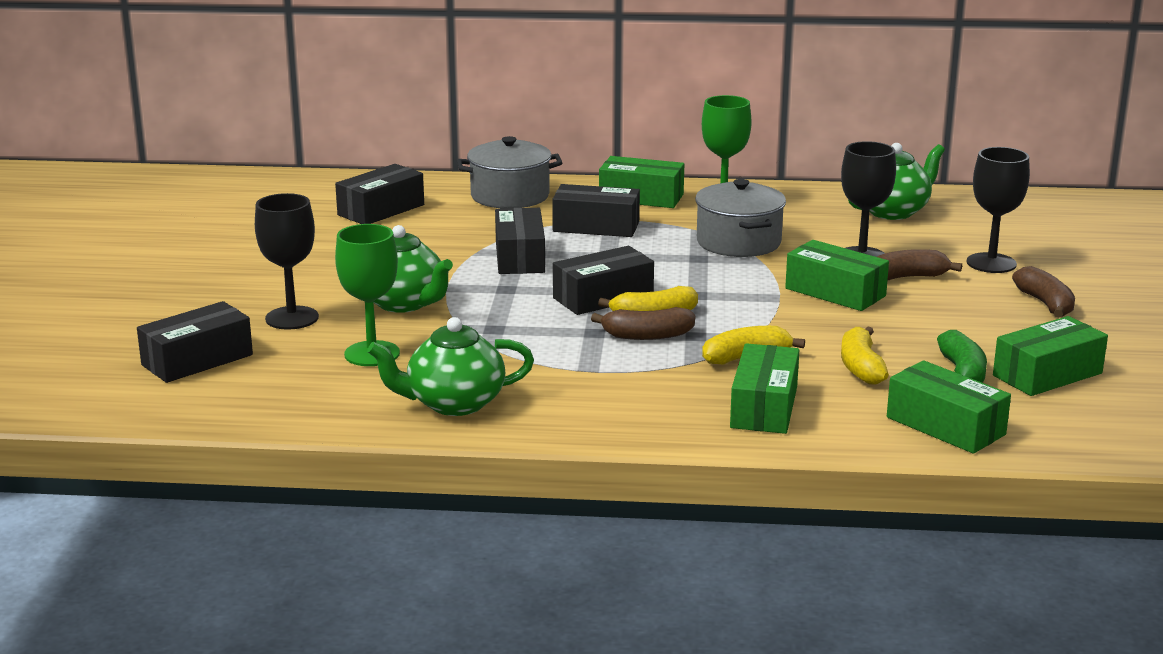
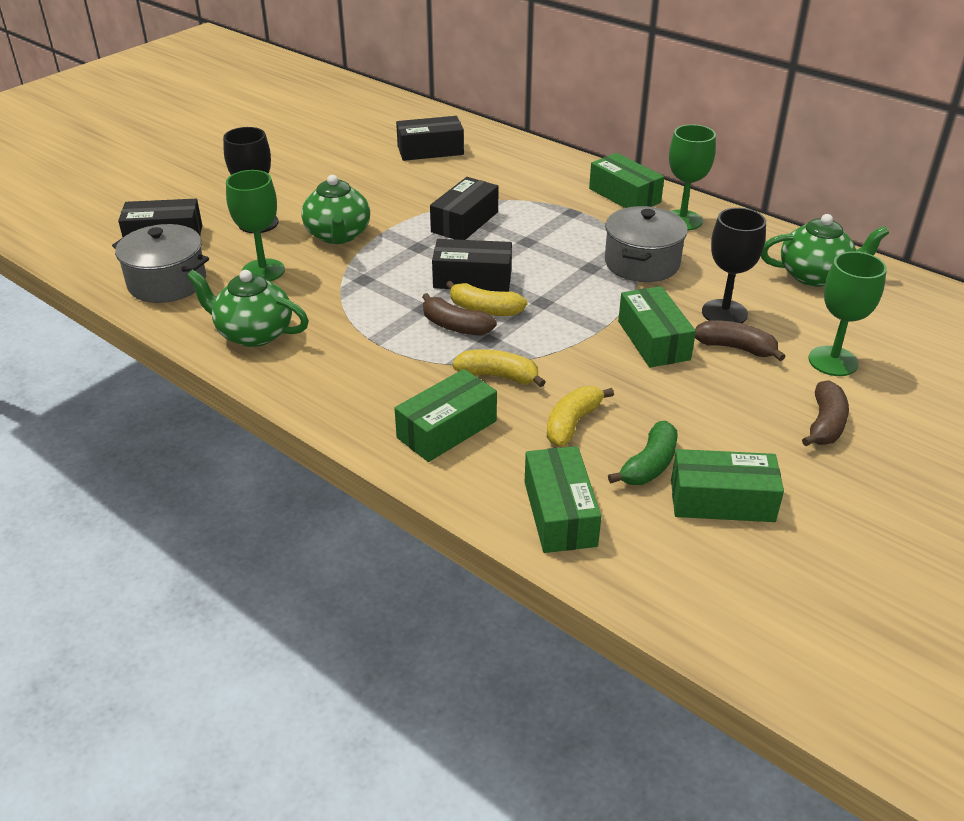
camera: 35 degrees right, 15 degrees up
grey pot [457,136,562,209] -> grey pot moved to [112,224,209,303]
black box [552,184,640,237] -> none
black goblet [967,147,1030,273] -> green goblet [809,251,887,376]

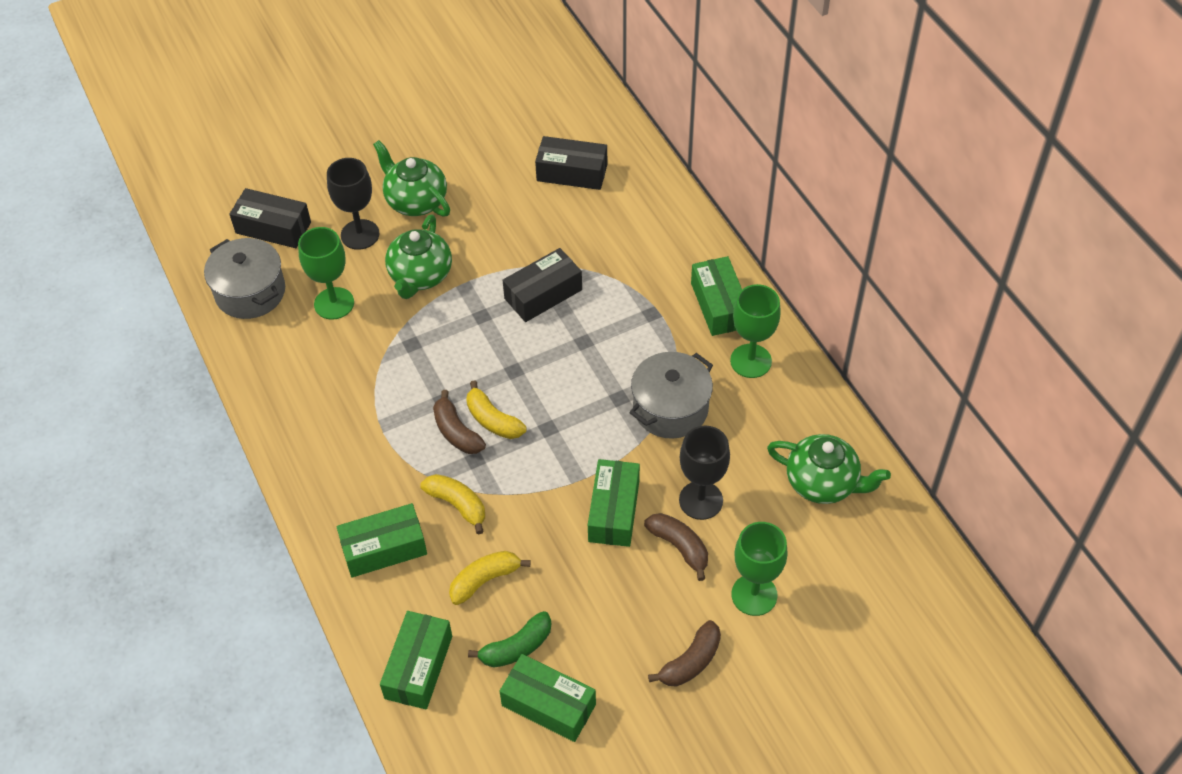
camera: 25 degrees right, 15 degrees up
green teapot [186,270,309,347] -> green teapot moved to [373,140,450,217]
black box [432,239,512,292] -> none

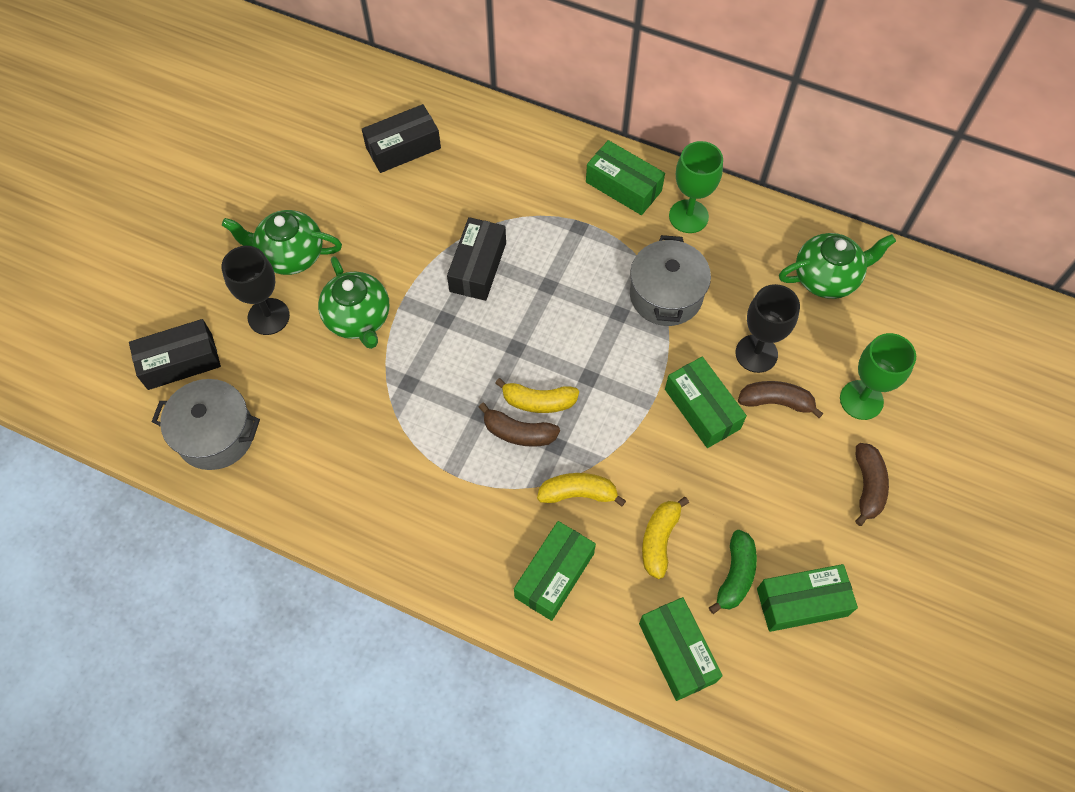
camera: 40 degrees left, 10 degrees up
green goblet [298,227,354,320] -> none

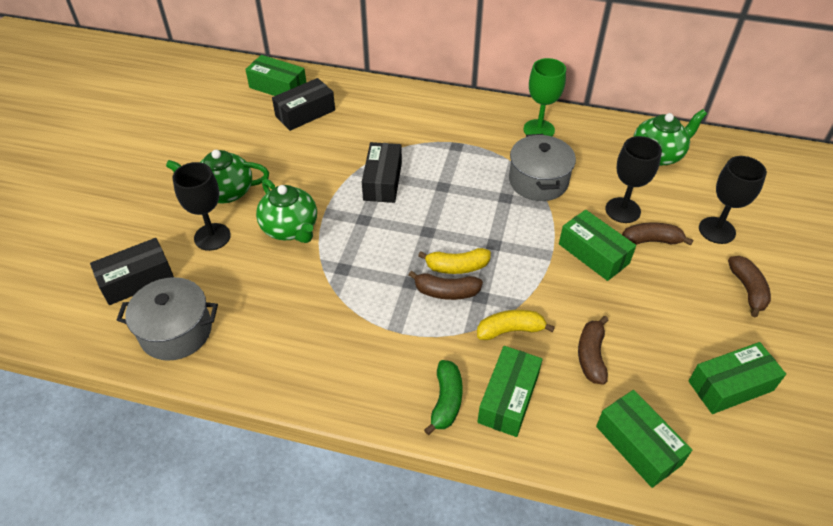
camera: 10 degrees left, 15 degrees down
green box [586,140,665,215] -> green box moved to [245,55,306,96]
yellow banana [642,497,689,579] -> brown banana [578,316,609,385]
green banana [709,530,757,614] -> green banana moved to [424,360,463,435]
green goblet [840,333,916,420] -> black goblet [699,156,767,244]

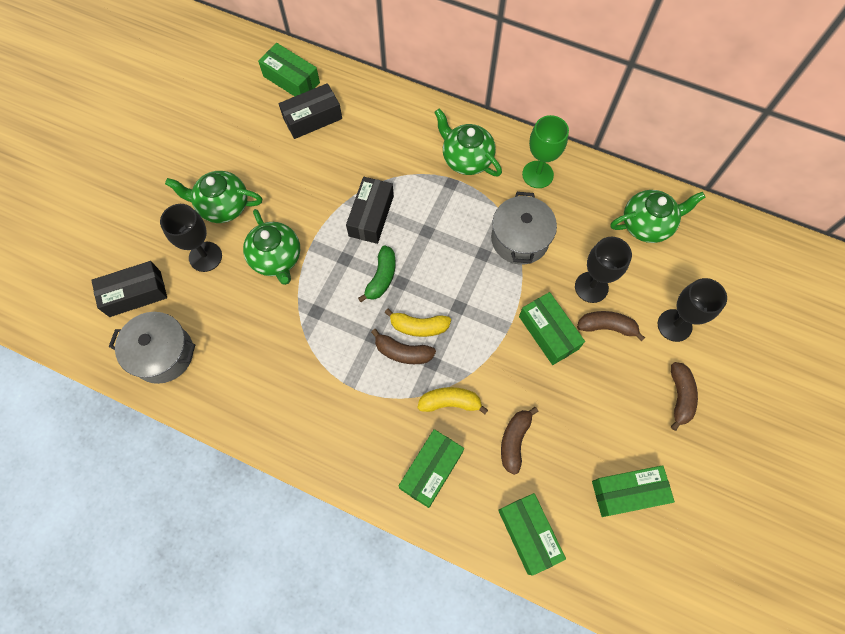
camera: 10 degrees right, 20 degrees up
green banana [424,360,463,435] -> green banana moved to [358,245,395,302]
none -> green teapot [434,108,502,176]

